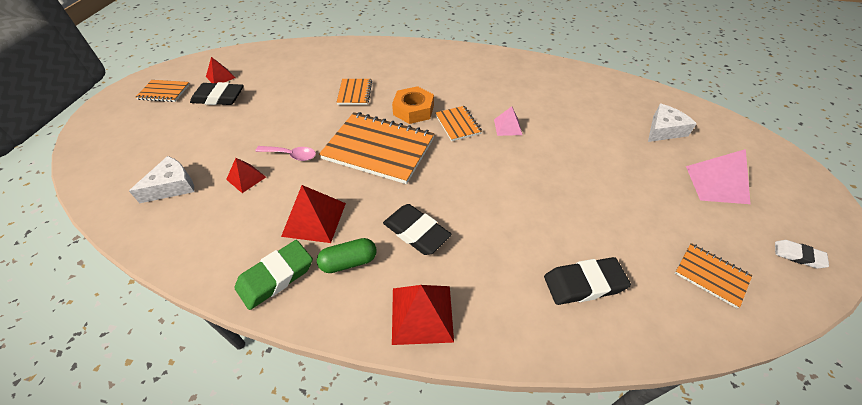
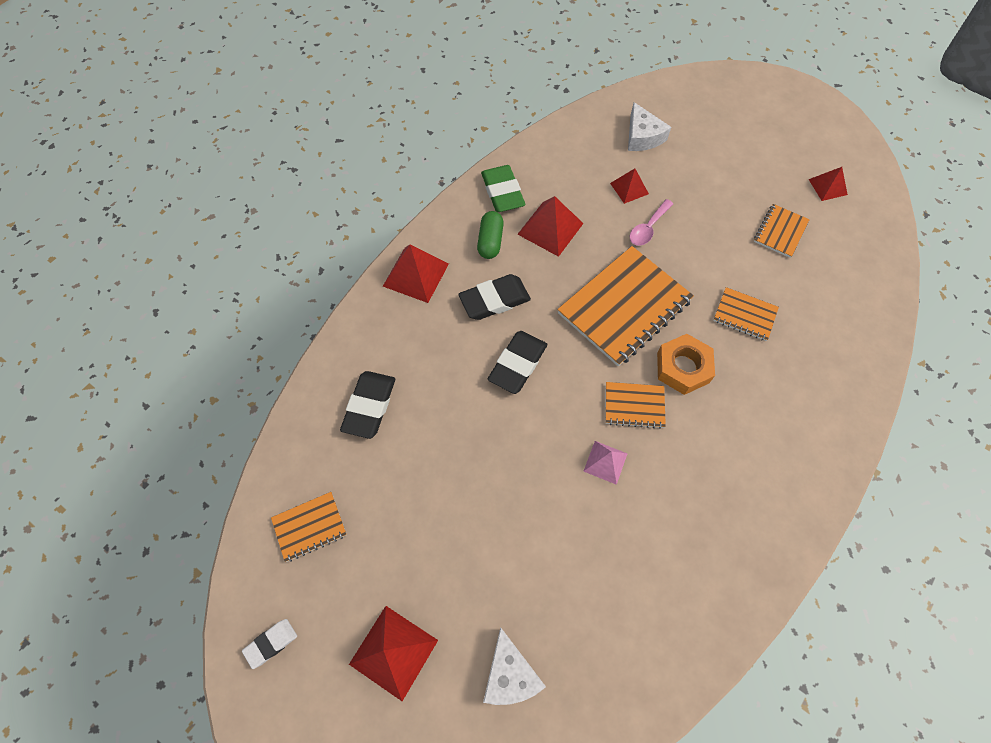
camera: 115 degrees right, 15 degrees up
orange notebook [135,80,190,102] -> orange notebook moved to [754,204,810,258]
black eraser [190,82,244,105] -> black eraser moved to [488,331,547,394]
pink pyramid [686,149,751,204] -> red pyramid [349,606,438,701]

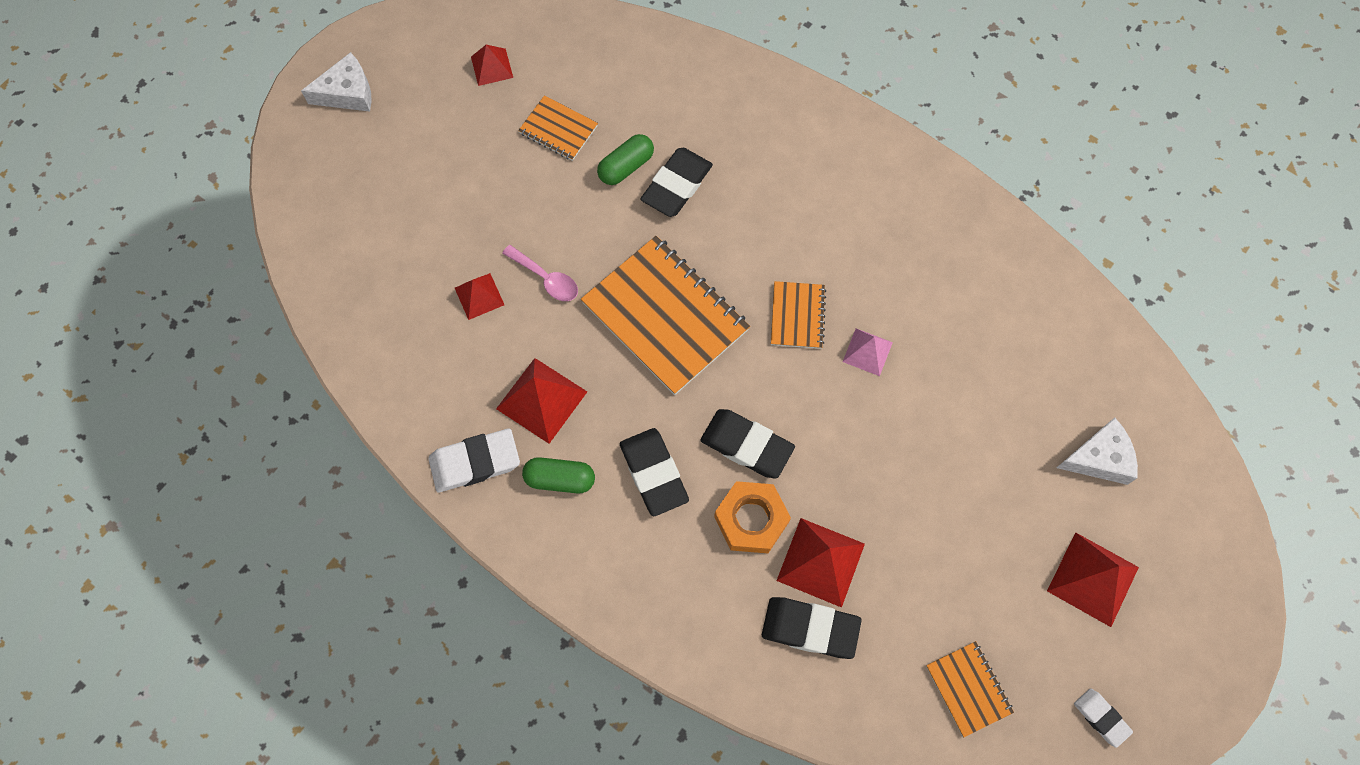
camera: 90 degrees left, 5 degrees up
red pyramid [383,245,449,303] -> red pyramid moved to [777,518,865,608]
green eraser [481,165,525,212] -> white eraser [429,428,520,493]
white cheese [628,102,671,151] -> white cheese moved to [301,52,372,112]
orange nut [657,334,715,395] -> orange nut moved to [714,481,791,553]
orange notebook [713,287,779,341] -> black eraser [640,148,713,217]
none -> green capsule [597,134,654,185]

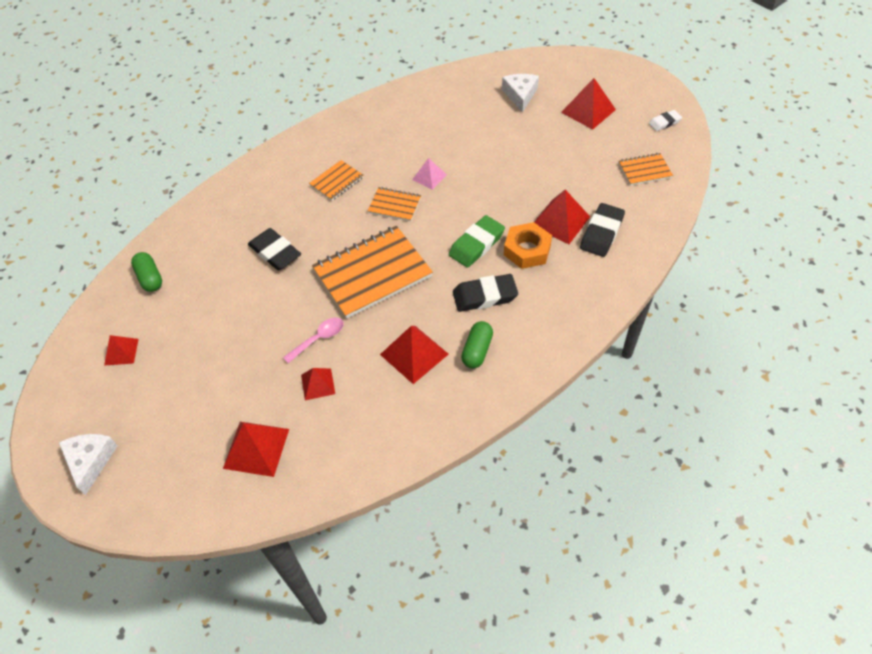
camera: 75 degrees left, 15 degrees down
white eraser [429,428,520,493] -> none
orange notebook [518,95,598,161] -> orange notebook moved to [309,160,363,201]
green capsule [597,134,654,185] -> green capsule moved to [131,252,162,292]
black eraser [701,409,795,479] -> green eraser [449,215,505,268]
none -> red pyramid [223,422,289,477]

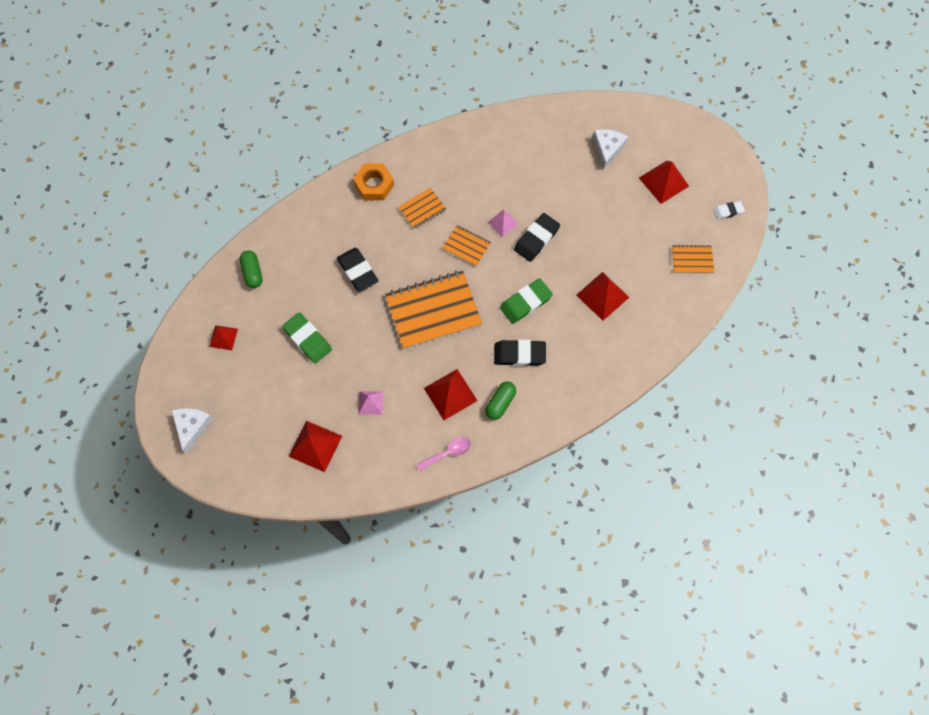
camera: 10 degrees right, 15 degrees up
pink spoon [283,317,344,363] -> pink spoon moved to [416,437,471,471]
red pyramid [301,368,335,400] -> pink pyramid [358,392,383,415]
orange nut [504,222,552,269] -> orange nut moved to [353,164,394,200]
black eraser [580,203,625,257] -> black eraser moved to [514,213,560,262]
none -> green eraser [282,313,332,364]

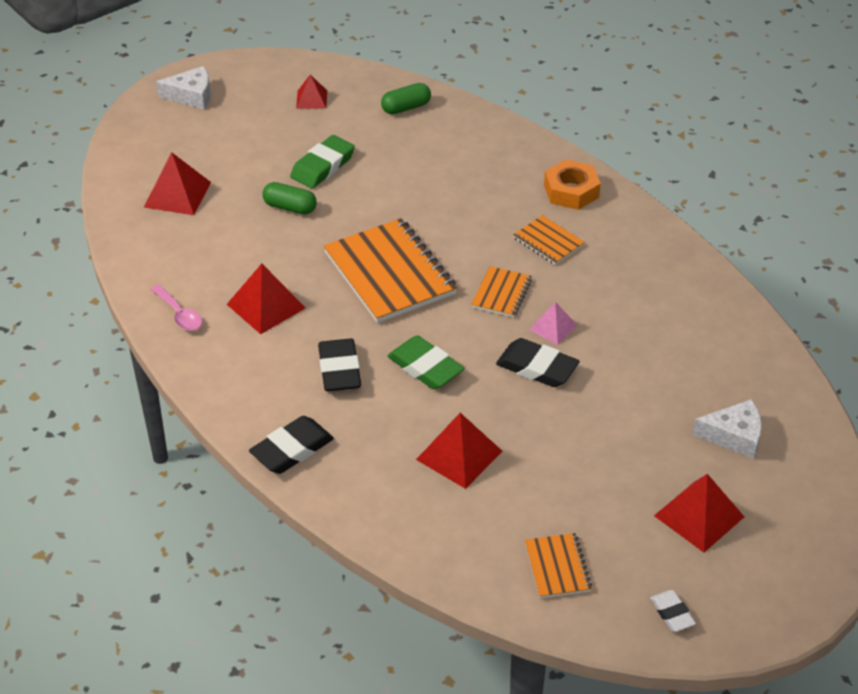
camera: 80 degrees right, 25 degrees down
black eraser [337,248,378,292] -> black eraser moved to [249,416,334,474]
pink pyramid [358,392,383,415] -> none
green capsule [485,381,516,420] -> green capsule moved to [262,182,317,215]

